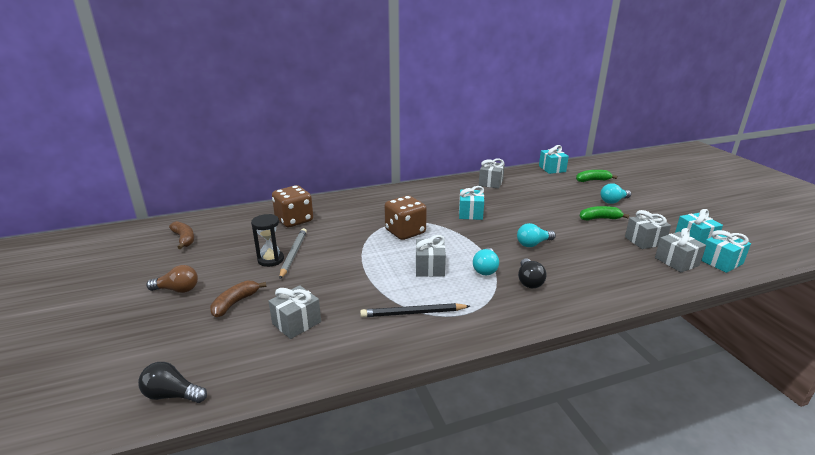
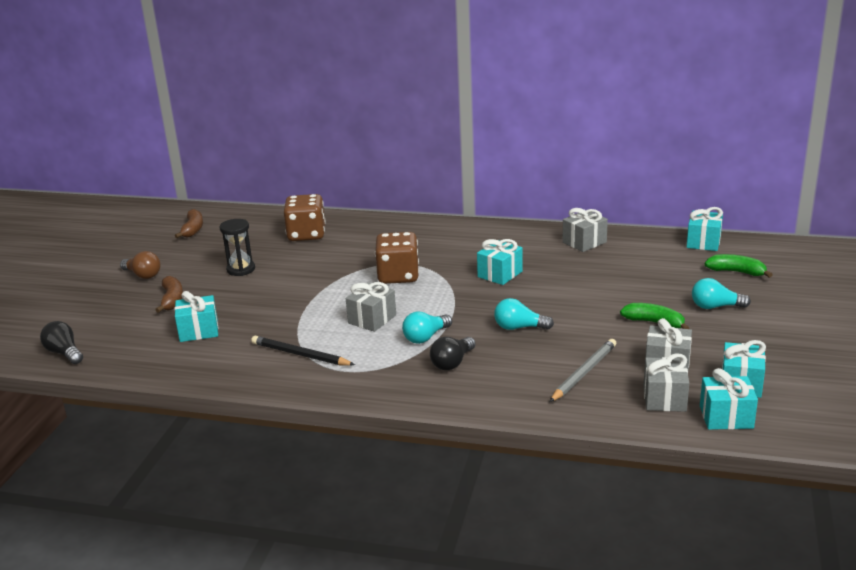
camera: 35 degrees right, 0 degrees up
brown banana [210,280,267,317] -> brown banana turned 105 degrees clockwise [155,276,183,313]
grey gift [268,285,321,339] -> turquoise gift [174,291,218,342]
grey pencil [279,228,307,279] -> grey pencil moved to [550,339,616,402]

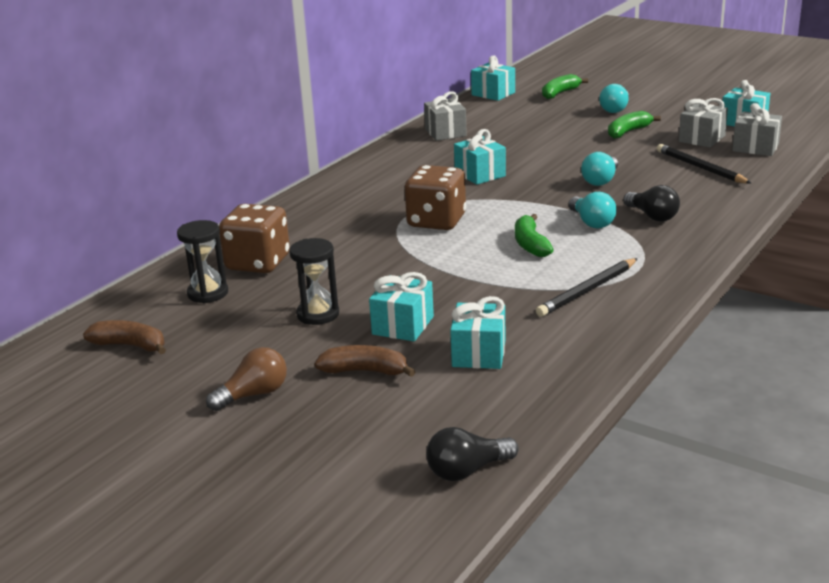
camera: 70 degrees left, 0 degrees up
grey gift [346,282,396,332] -> green banana [515,214,554,257]
grey pencil [550,339,616,402] -> black pencil [657,144,752,184]
turquoise gift [700,368,758,430] -> turquoise gift moved to [369,272,434,341]
none -> black hourglass [177,220,228,303]

